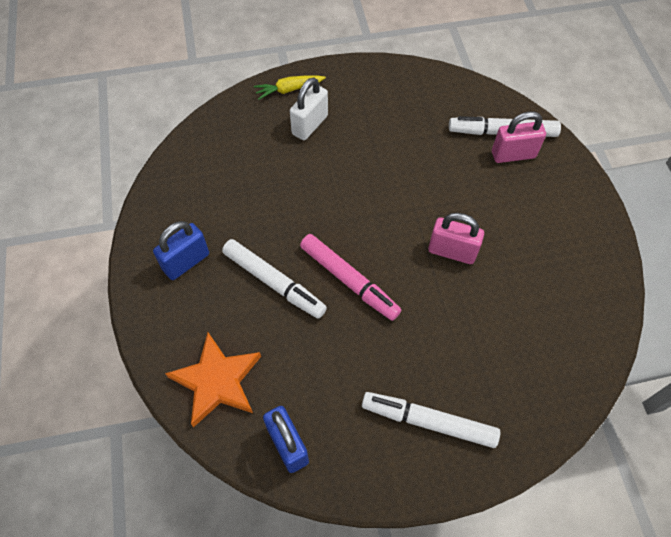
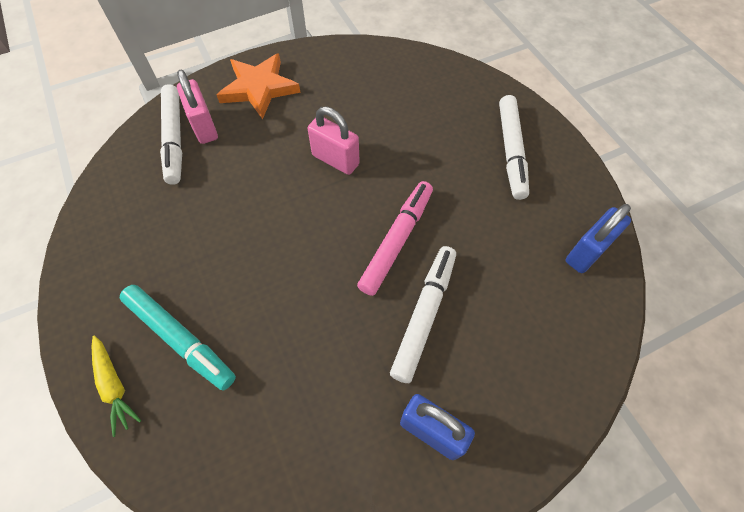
camera: 105 degrees left, 0 degrees up
orange star [165,332,261,427] -> orange star moved to [217,53,300,119]
white padlock [290,78,328,140] -> turquoise marker [120,285,236,391]
pink padlock [428,213,484,264] -> pink padlock turned 60 degrees counterclockwise [308,106,360,175]

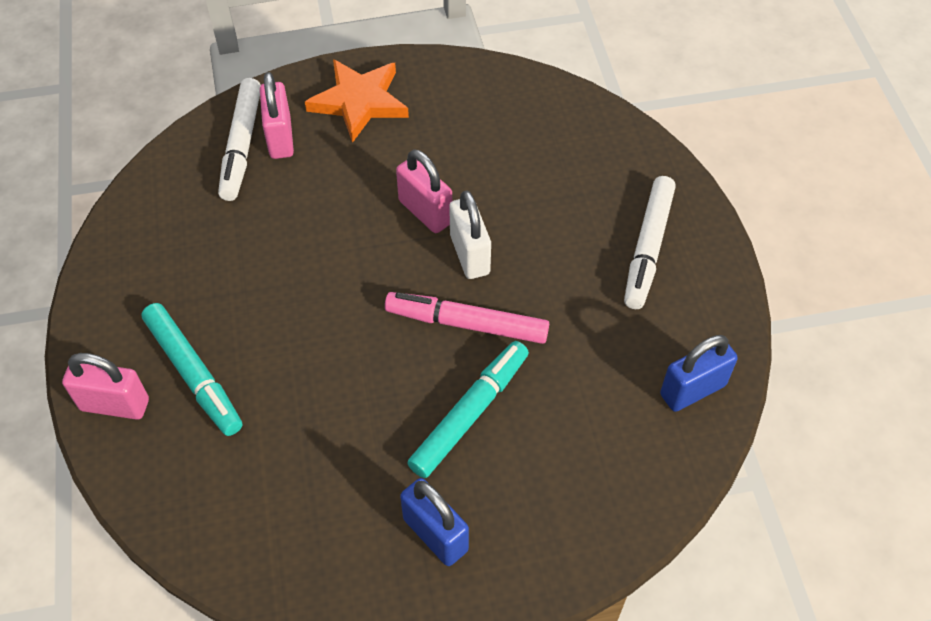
camera: 15 degrees right, 5 degrees down
yellow carrot [92,335,141,437] -> pink padlock [62,353,149,420]
pink marker [357,181,433,296] -> pink marker turned 120 degrees counterclockwise [385,292,549,344]
white marker [390,246,456,383] -> turquoise marker [407,341,529,478]
none -> white padlock [449,190,491,279]

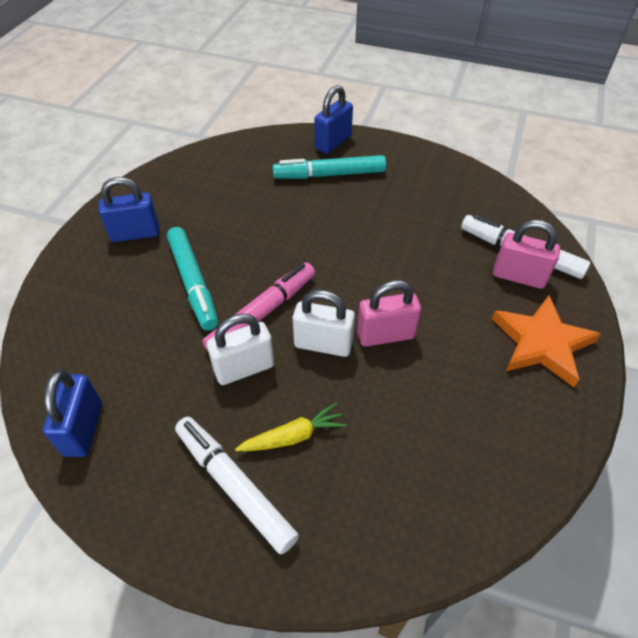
camera: 120 degrees right, 5 degrees down
pink padlock [62,353,149,420] -> blue padlock [315,85,353,154]
none -> white padlock [207,314,274,385]
none -> yellow carrot [235,403,347,451]

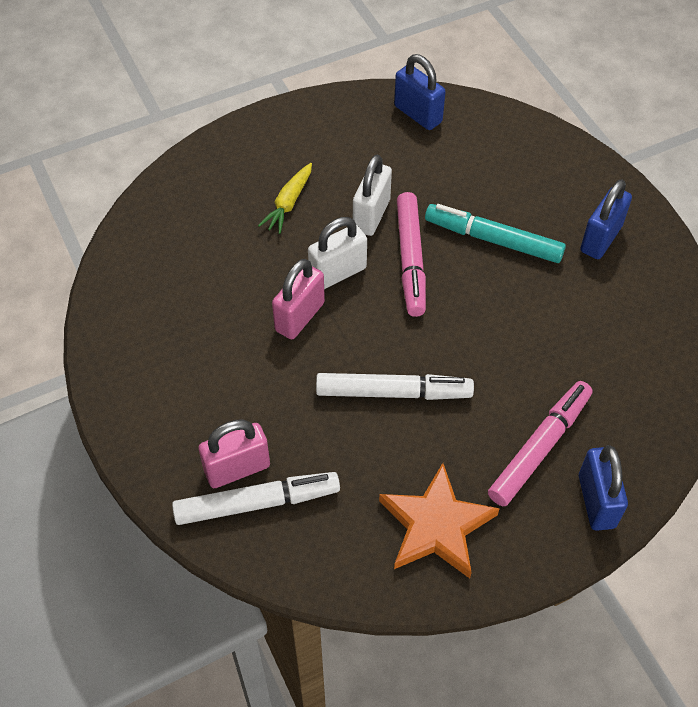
camera: 135 degrees right, 5 degrees up
white marker [175,417,299,554] -> white marker moved to [316,373,474,400]
turquoise marker [272,155,386,179] -> pink marker [488,381,592,506]
orange star [492,295,601,387] -> orange star moved to [379,463,500,578]

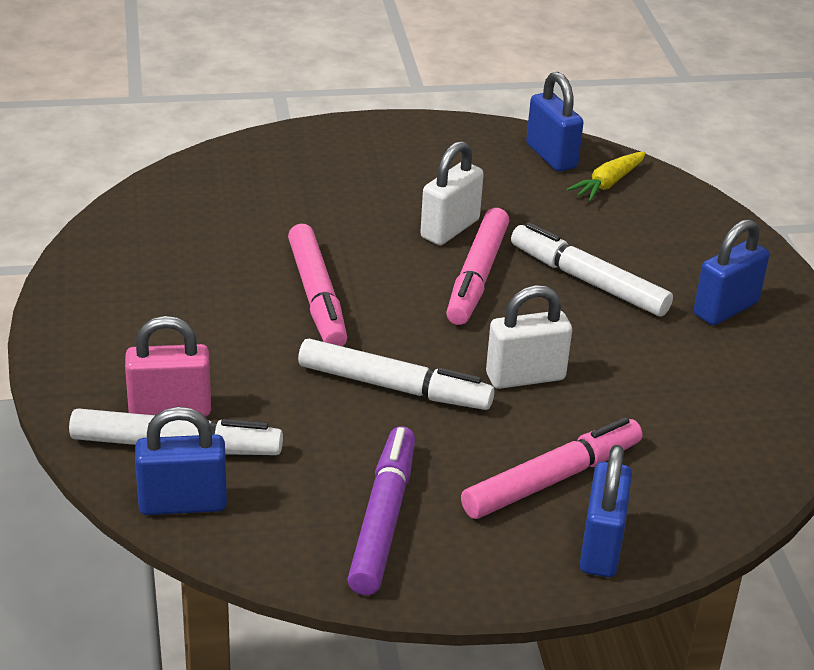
camera: 15 degrees right, 20 degrees down
yellow carrot [258,163,312,234] -> yellow carrot moved to [567,152,646,202]
pink padlock [272,259,325,339] -> pink marker [288,224,347,346]
white padlock [308,217,367,289] -> white padlock moved to [486,285,572,389]
orange star [379,463,500,578] -> purple marker [347,426,415,595]
turquoise marker [425,204,566,263] -> white marker [511,223,673,316]
none -> blue padlock [135,407,227,515]

